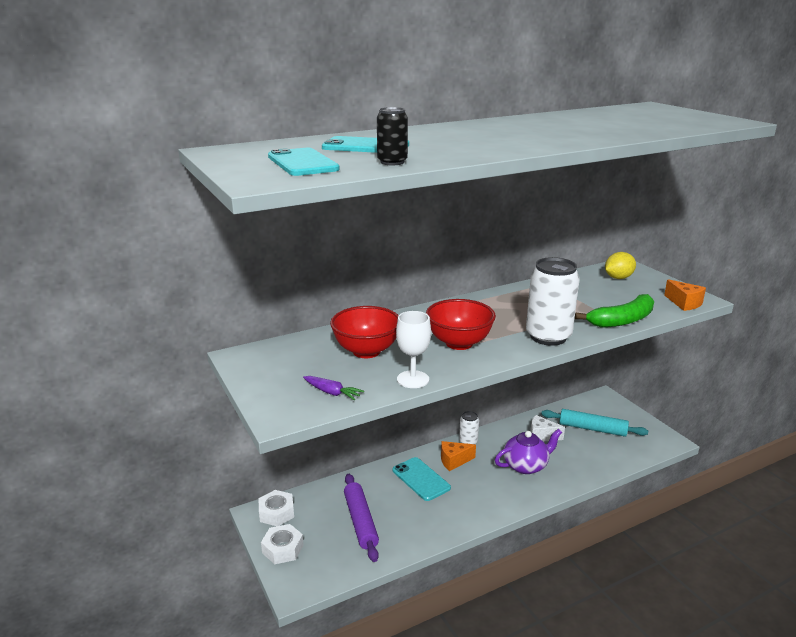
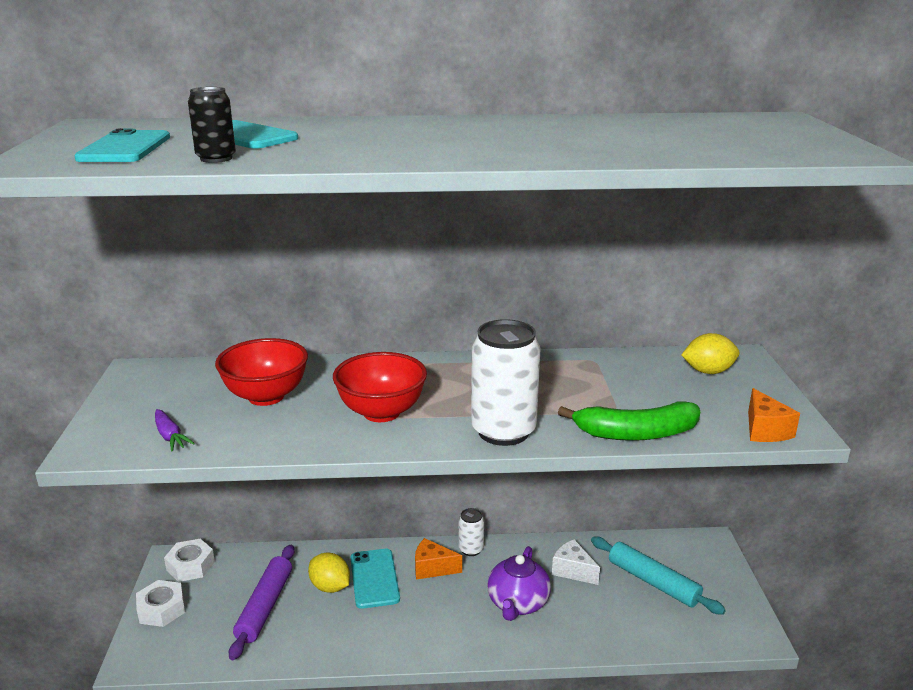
camera: 25 degrees right, 0 degrees up
white goblet [396,311,431,388] -> none
purple teapot [495,429,562,474] -> purple teapot turned 105 degrees clockwise [487,546,551,621]
none -> yellow lemon [308,552,350,593]

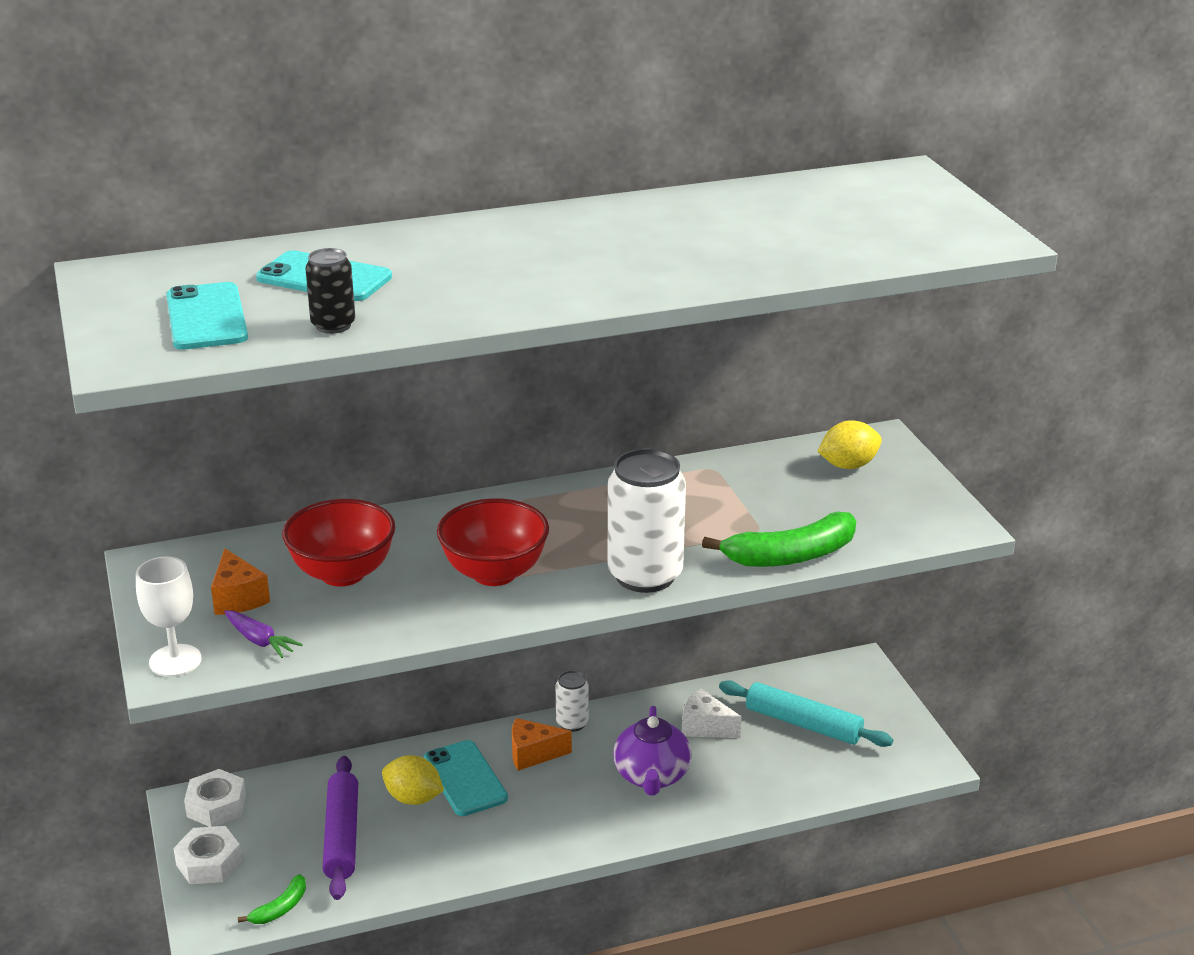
camera: 15 degrees left, 5 degrees up
orange cheese [748,388,800,442] -> orange cheese moved to [211,549,270,615]
none -> white goblet [136,556,202,677]
none -> green banana [238,874,306,924]

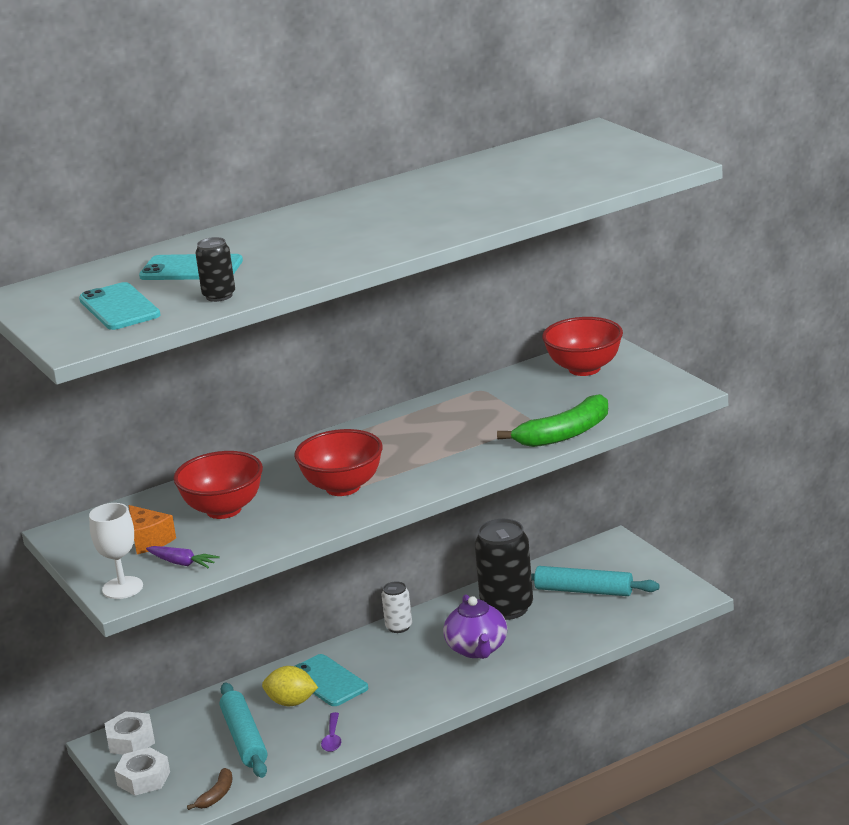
camera: 10 degrees left, 5 degrees down
green banana [238,874,306,924] -> brown banana [187,768,233,810]
purple rolling pin [322,756,358,900] -> turquoise rolling pin [220,682,267,778]
orange cheese [512,718,572,771] -> none
white can [608,449,686,593] -> none
white cheese [682,689,742,738] -> black can [475,519,533,620]
yellow lemon [818,420,882,469] -> red bowl [542,317,623,376]
none -> purple spoon [321,712,341,752]

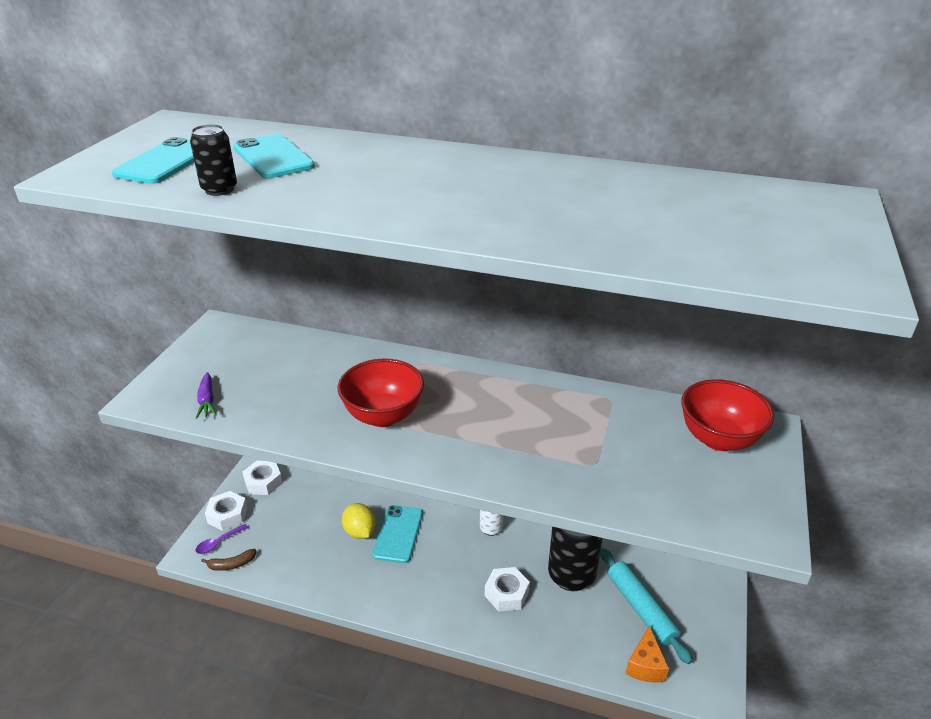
camera: 45 degrees right, 10 degrees up
white goblet [89,503,143,599] -> none
orange cheese [128,505,176,554] -> orange cheese moved to [625,626,669,683]
red bowl [173,451,263,519] -> none
turquoise rolling pin [220,682,267,778] -> none
purple spoon [321,712,341,752] -> purple spoon moved to [195,524,248,554]
purple teapot [443,594,507,659] -> white nut [485,567,530,612]
green banana [497,394,608,447] -> none

